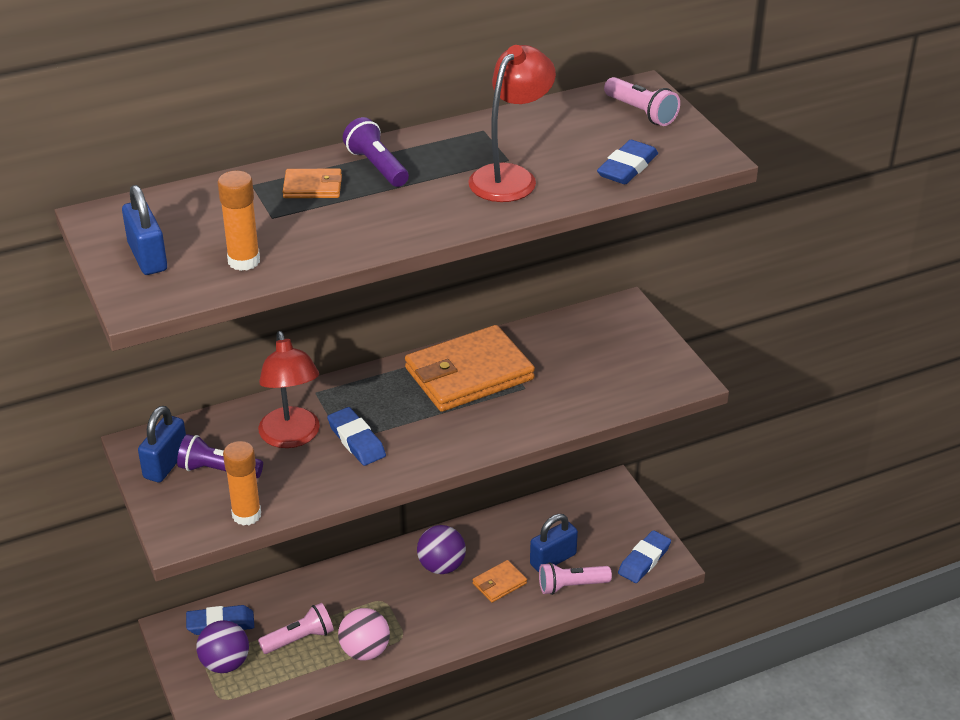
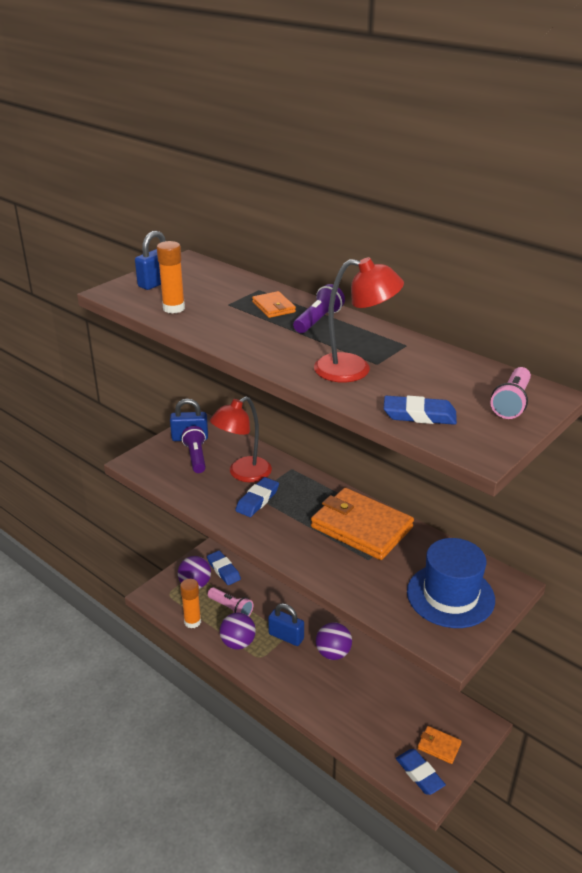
camera: 65 degrees right, 5 degrees down
orange glue stick [223,441,261,526] -> orange glue stick moved to [180,579,201,628]
pink ball [338,608,390,660] -> purple ball [220,613,256,650]
orange wallet [473,560,527,603] -> orange wallet moved to [417,726,462,764]
blue padlock [530,514,578,572] -> blue padlock moved to [268,603,304,646]
pink flashlight [539,562,612,595] -> none
blue eraser [618,530,671,583] -> blue eraser turned 45 degrees clockwise [396,749,446,795]
none -> blue hat [407,538,495,628]

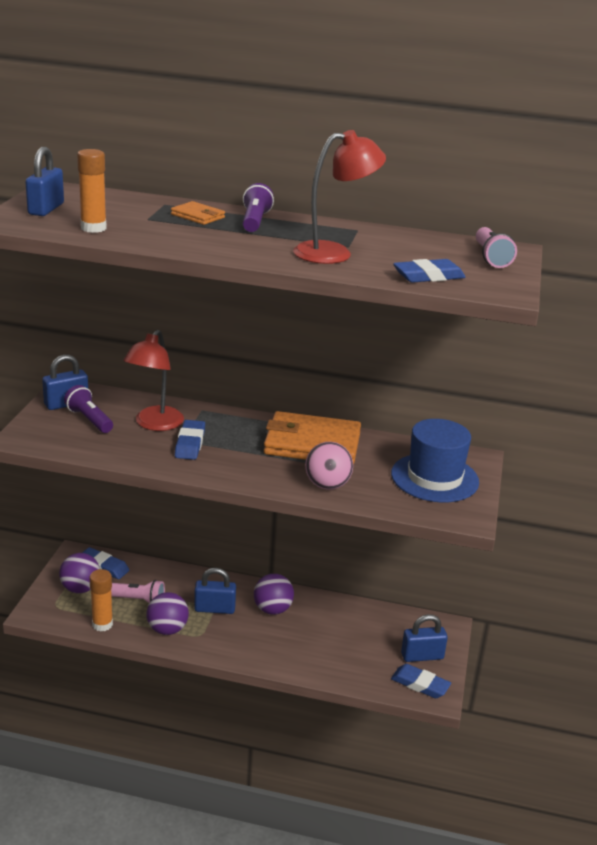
camera: 30 degrees left, 5 degrees down
orange wallet [417,726,462,764] -> blue padlock [401,614,448,662]
none -> pink ball [305,442,353,490]

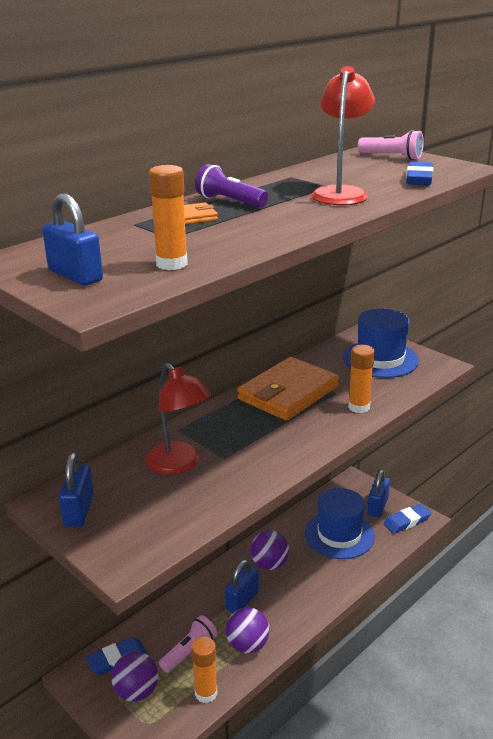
camera: 55 degrees left, 0 degrees up
purple flashlight [64,385,113,433] -> none
blue eraser [175,420,205,460] -> none
pink ball [305,442,353,490] -> orange glue stick [348,344,375,413]
none -> blue hat [305,488,375,559]

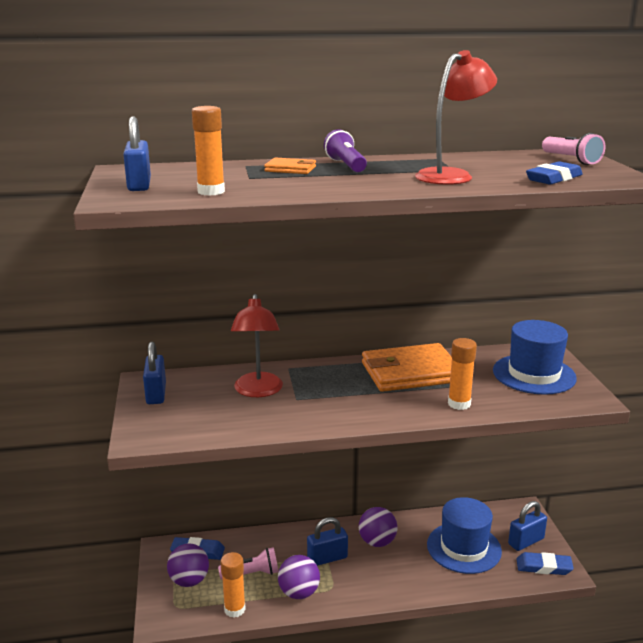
camera: 35 degrees right, 5 degrees down
blue padlock [59,453,94,527] -> blue padlock turned 45 degrees counterclockwise [143,341,166,404]

